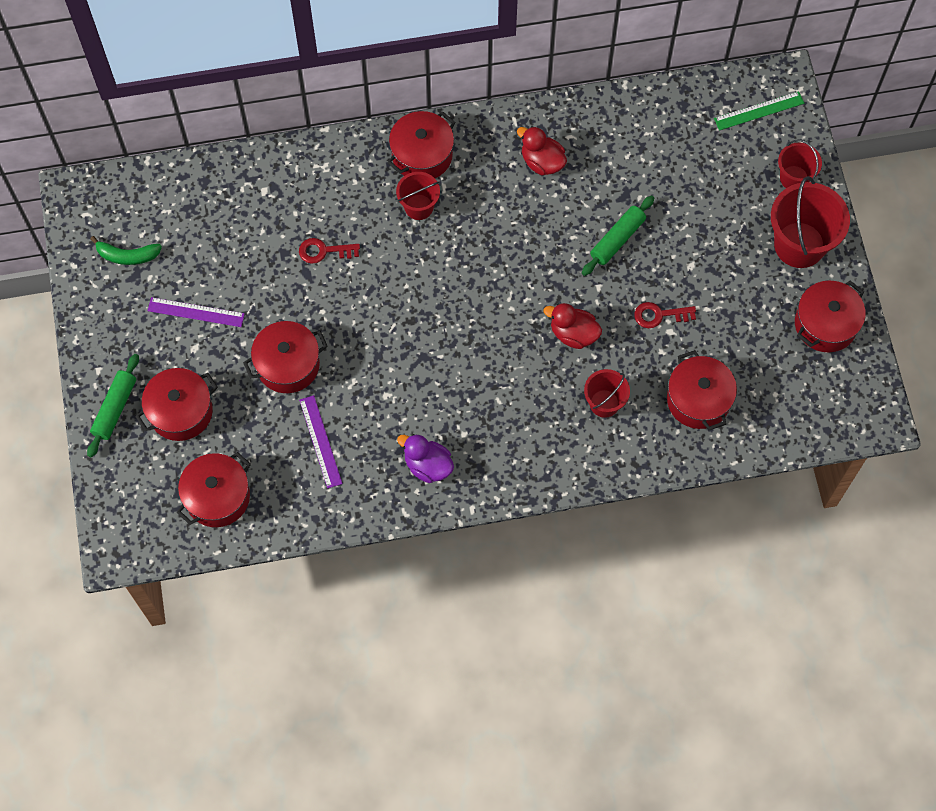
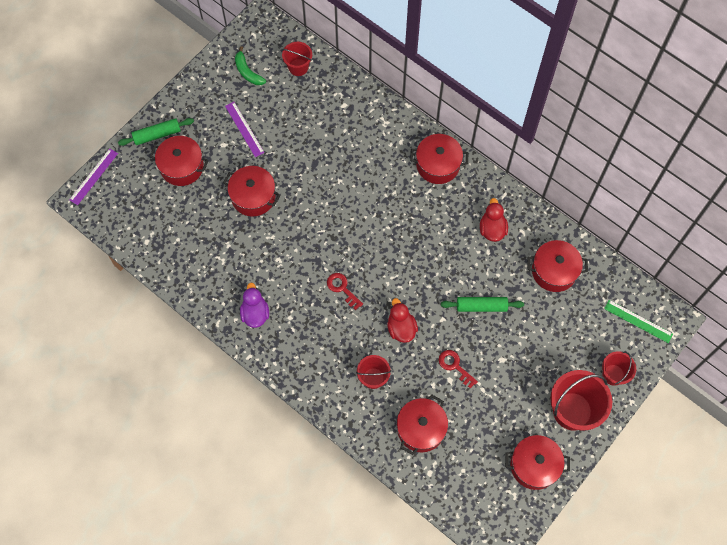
camera: 50 degrees right, 0 degrees up
red pot [177,452,251,527] -> red pot moved to [527,240,588,292]
red key [299,238,360,264] -> red key moved to [327,273,363,310]
purple ruler [299,395,342,489] -> purple ruler moved to [69,149,118,205]
red bucket [396,172,440,220] -> red bucket moved to [282,42,312,76]

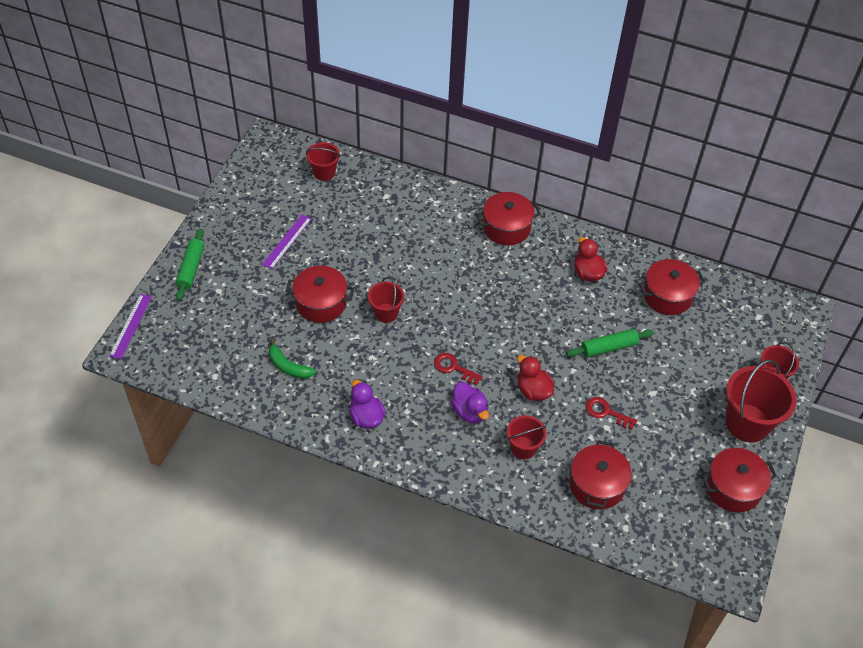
camera: 20 degrees left, 15 degrees down
green rolling pin [118,118,194,146] -> green rolling pin turned 45 degrees counterclockwise [176,229,204,301]
red pot [150,136,209,186] -> none
purple ruler [225,102,265,157] -> purple ruler turned 75 degrees clockwise [262,215,312,269]
green banana [235,46,266,85] -> green banana moved to [269,339,316,379]
green ruler [604,300,673,343] -> none
none -> red bucket [368,277,404,323]
none -> purple duck [451,382,489,423]

